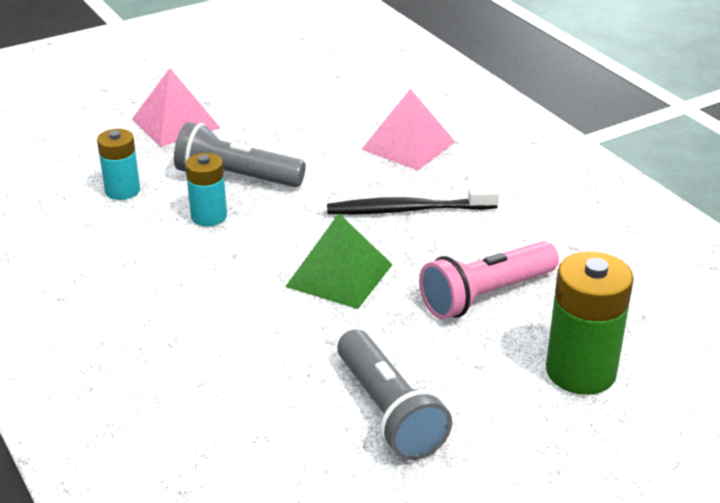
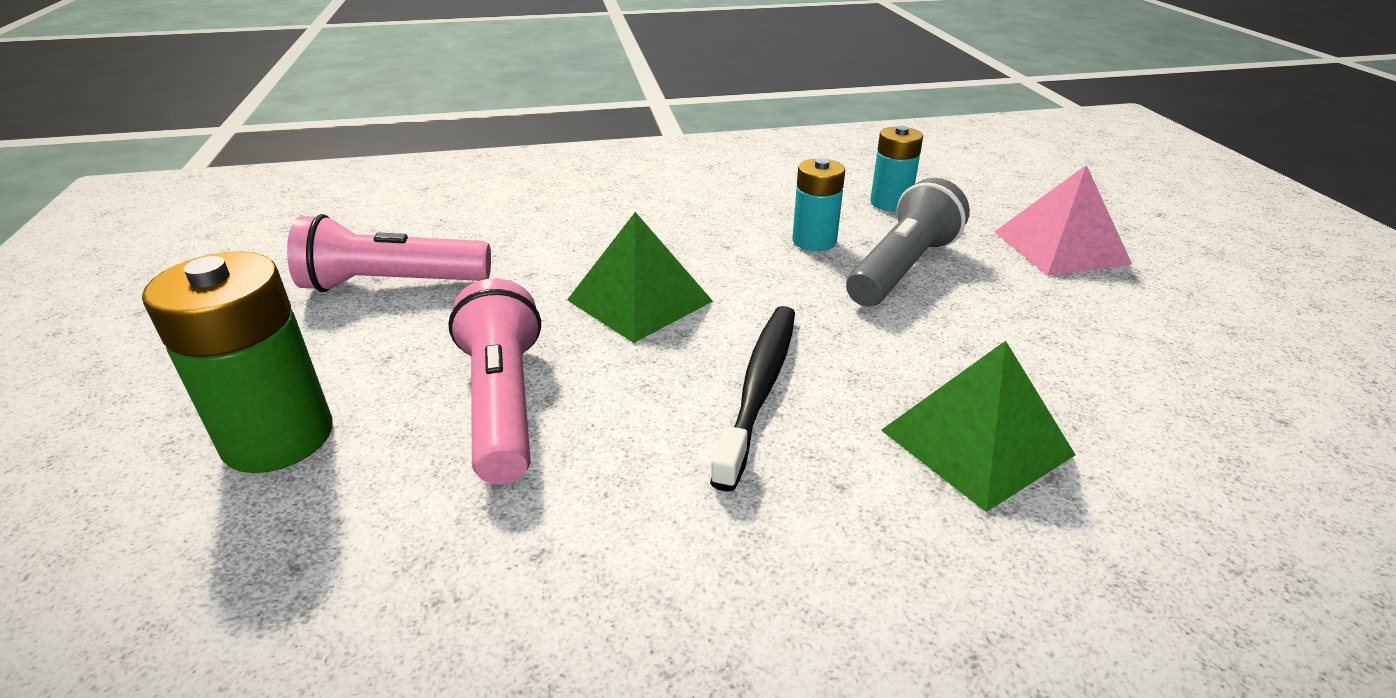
camera: 110 degrees right, 0 degrees up
grey flashlight [337,329,452,460] -> pink flashlight [287,214,491,292]
pink pyramid [362,89,455,170] -> green pyramid [881,341,1075,512]

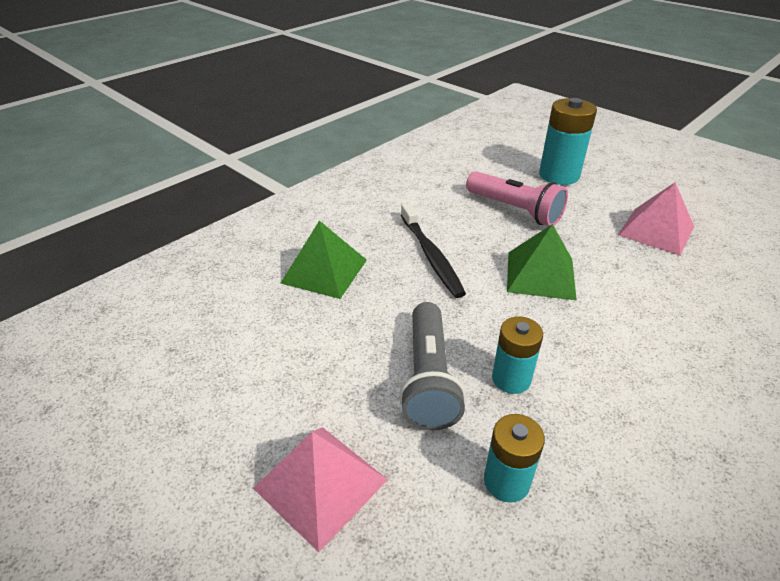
camera: 145 degrees right, 5 degrees up
green battery [142,251,333,473] -> turquoise battery [539,98,597,185]
pink flashlight [287,214,491,292] -> pink pyramid [618,182,694,255]

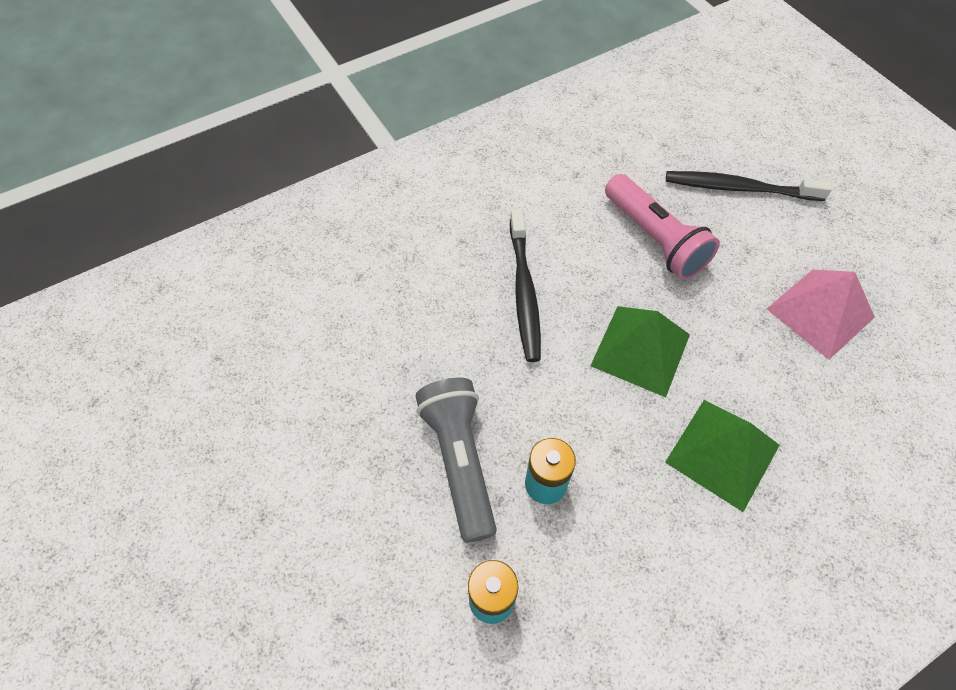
camera: 15 degrees right, 20 degrees up
pink pyramid [253,427,388,552] -> none
green pyramid [281,221,367,299] -> green pyramid moved to [665,400,780,512]
grey flashlight [399,302,466,431] -> grey flashlight turned 150 degrees clockwise [416,378,497,543]
turquoise battery [539,98,597,185] -> black toothbrush [666,171,832,201]

